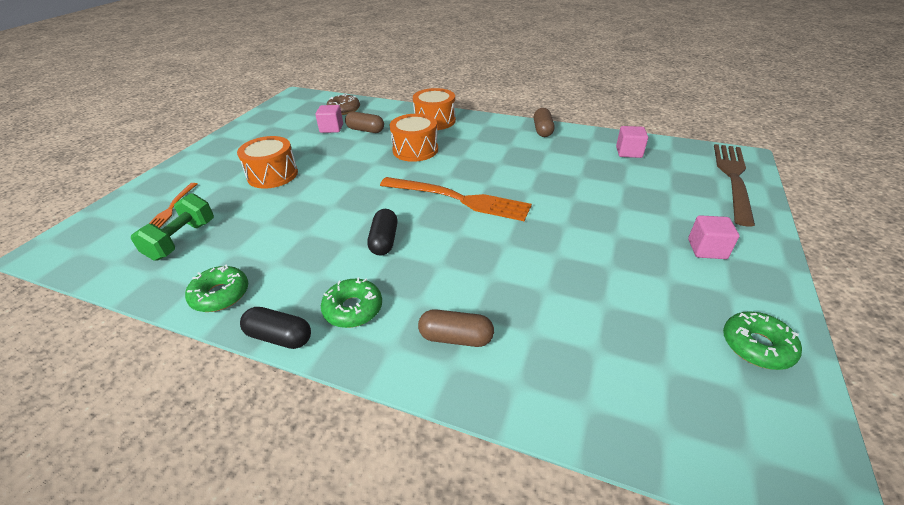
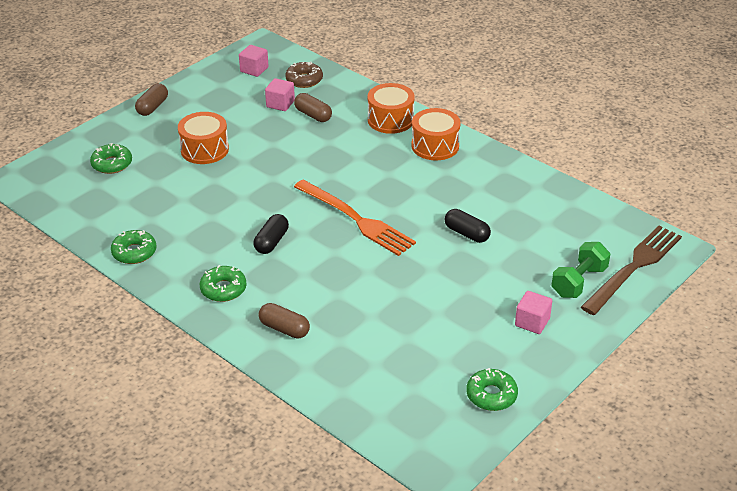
camera: 20 degrees right, 0 degrees up
green dumbbell [131,193,214,261] -> green dumbbell moved to [551,242,610,298]
orange fork [149,183,197,228] -> green donut [90,143,132,174]
black capsule [240,307,311,349] -> black capsule moved to [444,209,491,243]
orange drum [390,114,438,162] -> orange drum moved to [411,108,461,160]
brown capsule [534,108,554,137] -> brown capsule moved to [135,83,168,116]
pink cube [616,126,648,158] -> pink cube moved to [239,45,269,77]

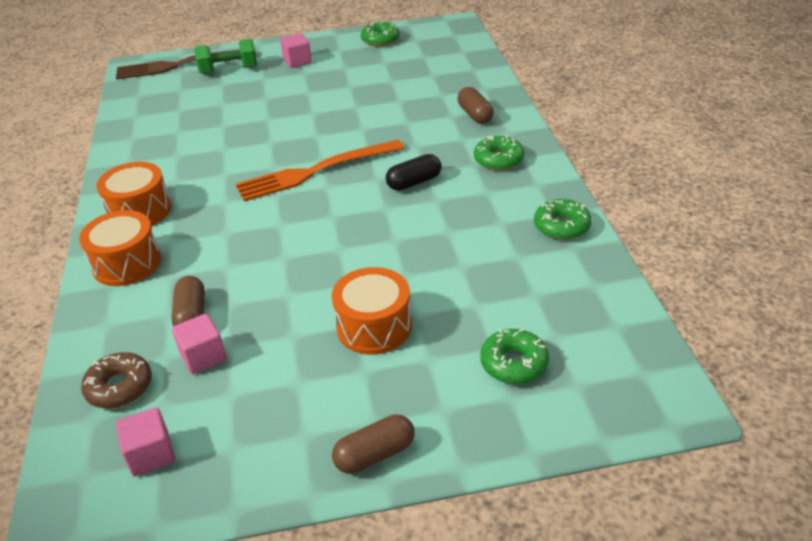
camera: 140 degrees left, 0 degrees up
orange fork [294,179,416,256] -> orange fork turned 105 degrees counterclockwise [236,140,404,202]
black capsule [444,209,491,243] -> none

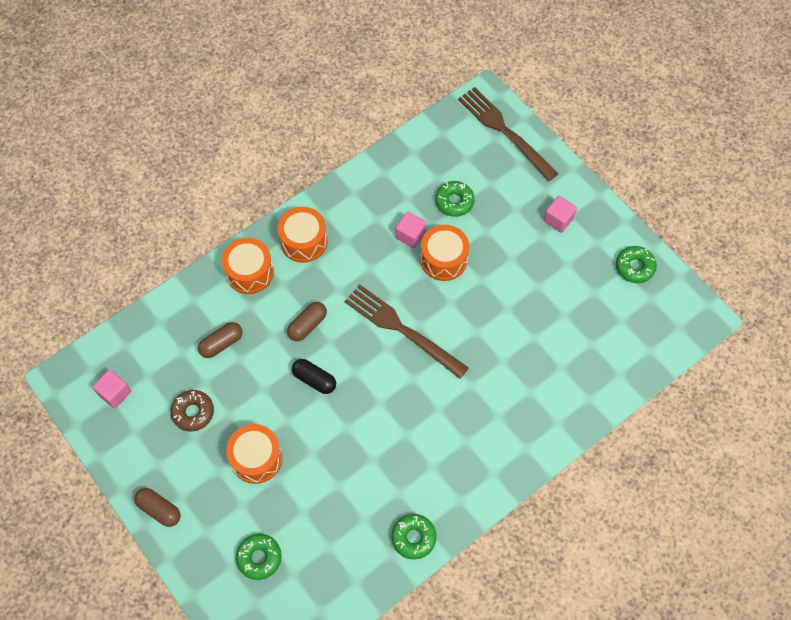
camera: 60 degrees right, 25 degrees up
brown donut [81,352,152,408] -> brown donut moved to [171,390,214,432]
pink cube [172,314,227,374] -> pink cube moved to [395,212,426,248]
green dumbbell [194,39,257,74] -> none
orange fork [236,140,404,202] -> brown fork [345,285,469,379]
black capsule [386,154,442,191] -> black capsule moved to [292,359,336,394]
brown capsule [458,87,494,124] -> brown capsule moved to [287,302,327,341]
green donut [474,136,524,171] -> green donut moved to [435,181,475,217]
none -> orange drum [420,225,469,281]

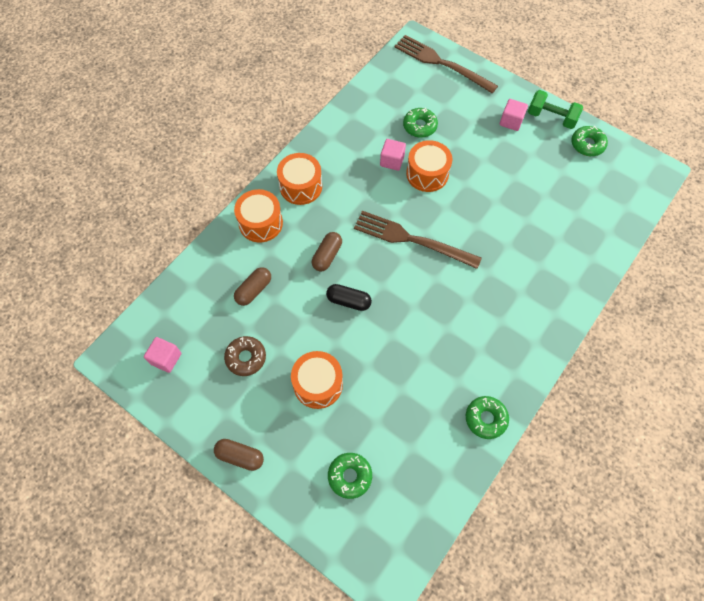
camera: 15 degrees left, 0 degrees up
none -> green dumbbell [528,90,583,129]

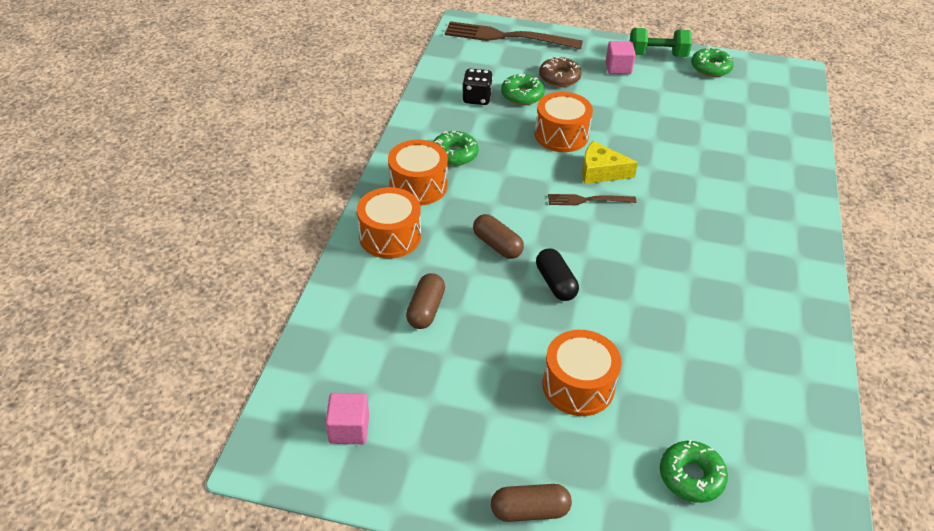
camera: 25 degrees left, 20 degrees down
brown donut [224,336,266,376] -> brown donut moved to [539,57,582,87]
brown capsule [312,232,342,272] -> brown capsule turned 45 degrees counterclockwise [473,214,524,259]
black capsule [326,284,372,311] -> black capsule turned 75 degrees clockwise [536,248,579,301]
brown fork [354,211,482,269] -> brown fork [548,194,637,205], size x0.51
pink cube [380,139,406,171] -> none
green donut [466,396,509,439] -> green donut moved to [433,131,479,166]
none -> black dice [463,69,493,105]
none -> yellow cheese [582,141,638,184]

